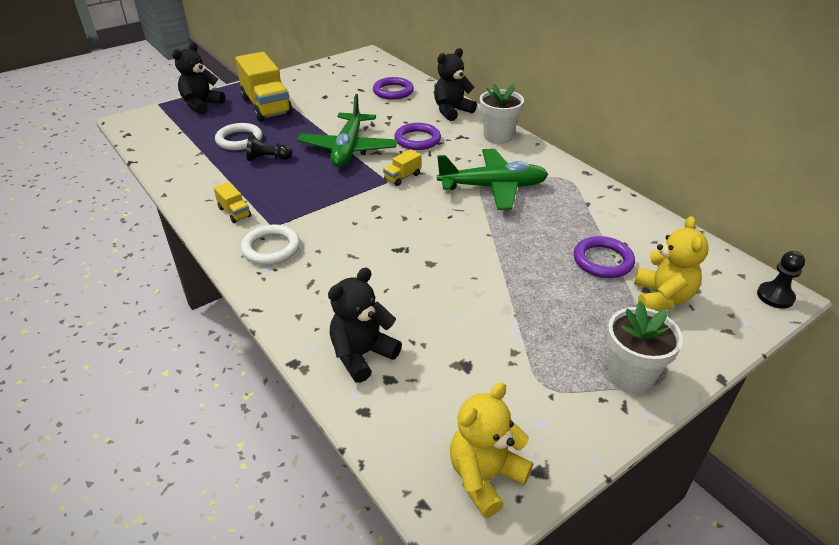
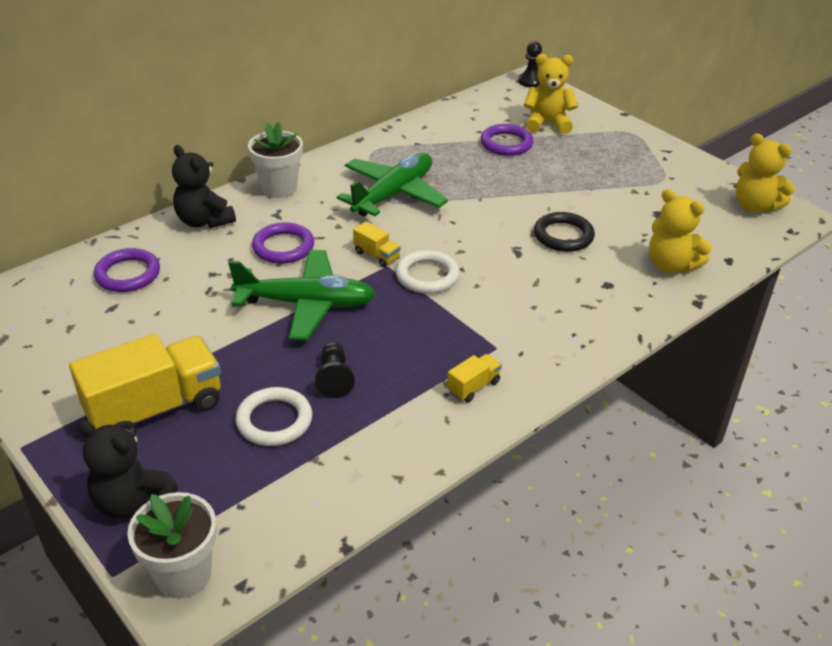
camera: 95 degrees left, 0 degrees up
white ring [241,224,300,265] -> white ring moved to [396,250,460,294]
black teddy bear [328,268,402,383] -> yellow teddy bear [649,189,712,273]
green plane [437,149,548,210] -> green plane turned 45 degrees clockwise [337,153,448,216]
white flower pot [607,301,683,394] -> white flower pot moved to [127,492,217,598]
none -> black ring [534,212,595,252]

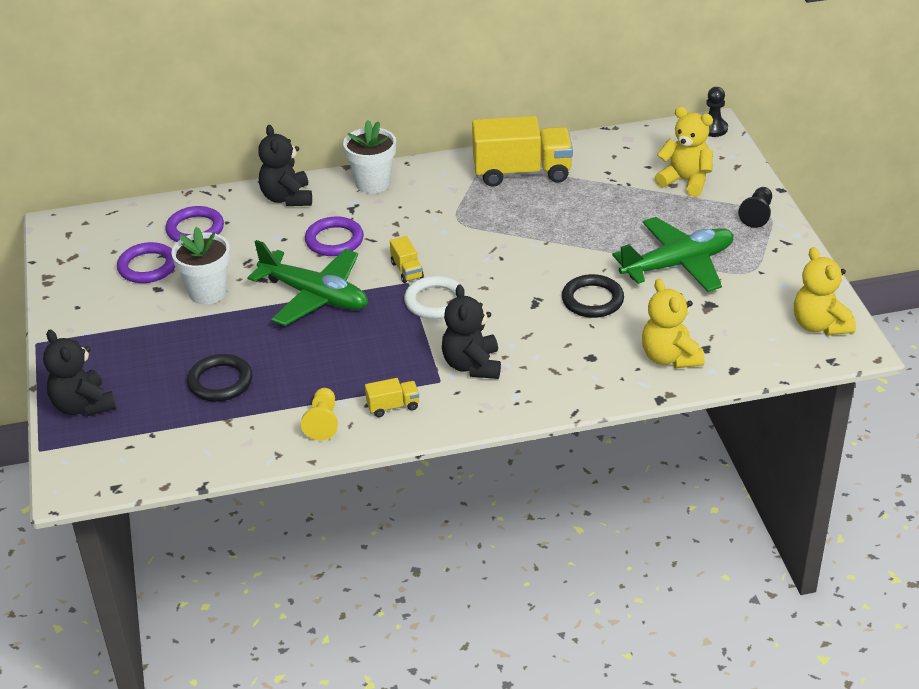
camera: 30 degrees right, 0 degrees up
yellow truck [69,334,221,430] -> yellow truck moved to [472,116,573,187]
white flower pot [127,492,217,598] -> white flower pot moved to [172,227,230,305]
white ring [235,387,312,446] -> black ring [187,354,253,402]
black pawn [315,341,355,398] -> black pawn moved to [738,187,772,228]
green plane [337,153,448,216] -> green plane moved to [612,217,734,292]
purple ring [480,124,534,156] -> purple ring moved to [117,242,175,283]
none -> yellow pawn [301,388,338,441]
none -> black teddy bear [442,285,501,379]

